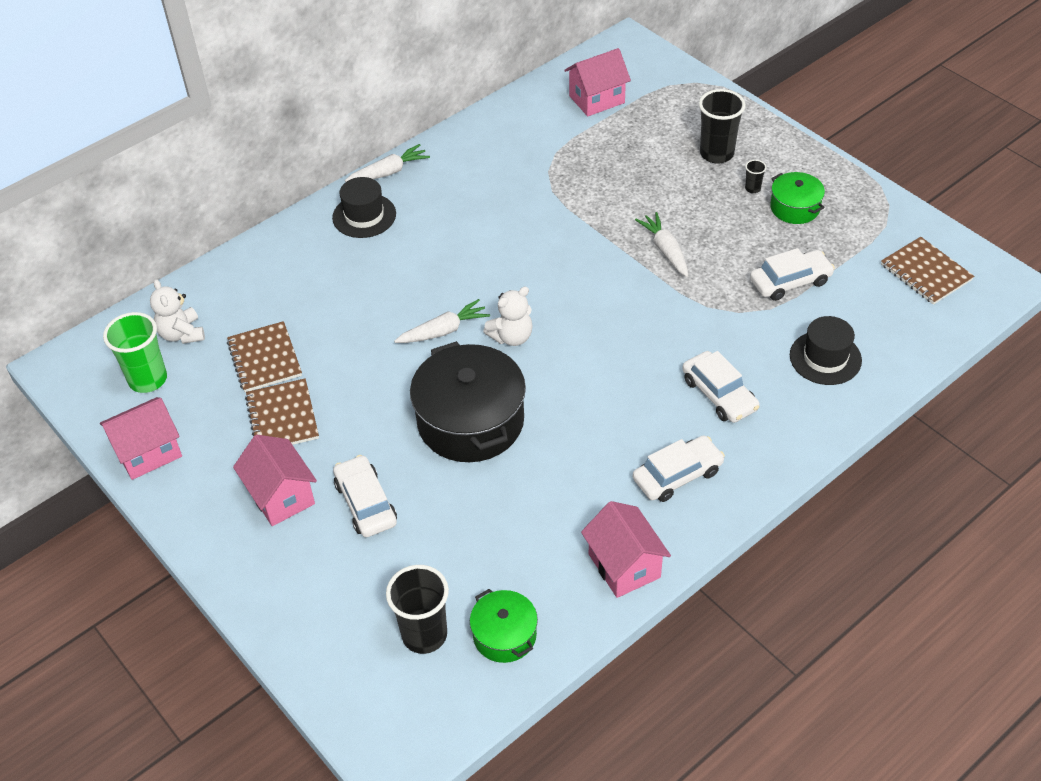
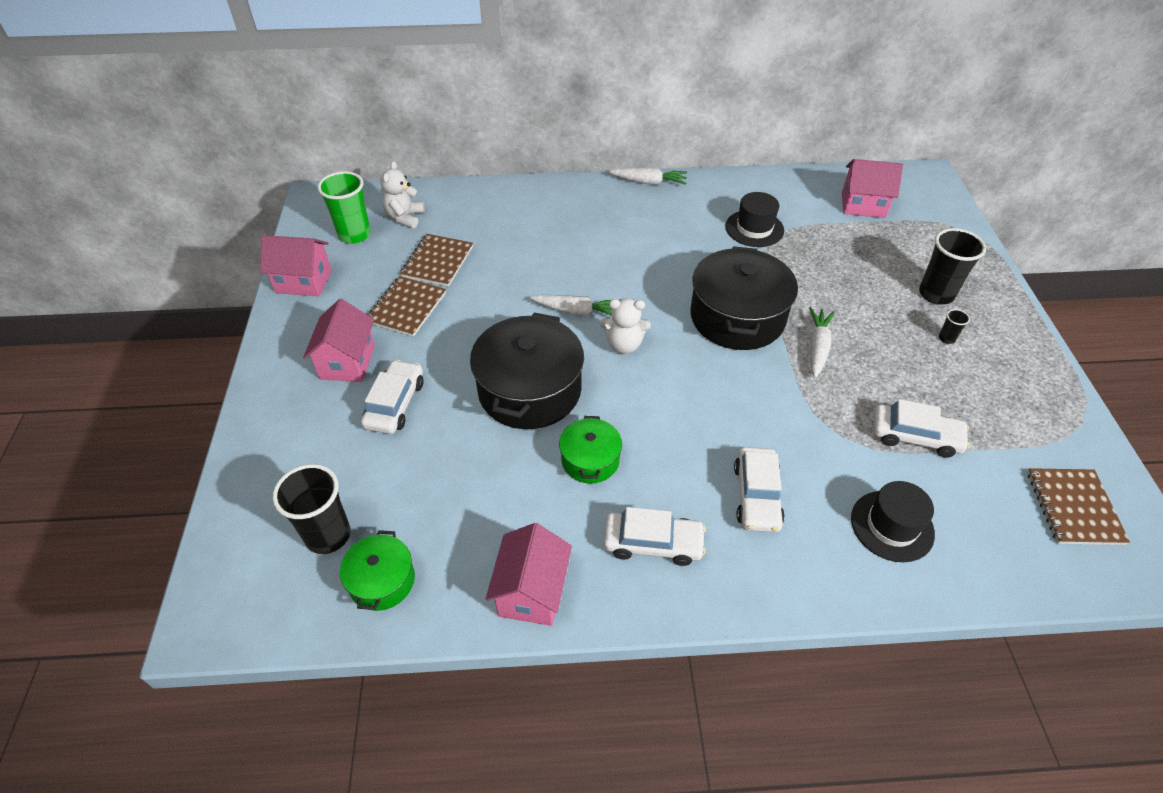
camera: 35 degrees right, 0 degrees up
black hat [332,177,396,238] -> black hat moved to [725,192,784,247]
green pot [770,172,825,224] -> green pot moved to [559,416,622,484]
none -> black pot [690,246,798,350]

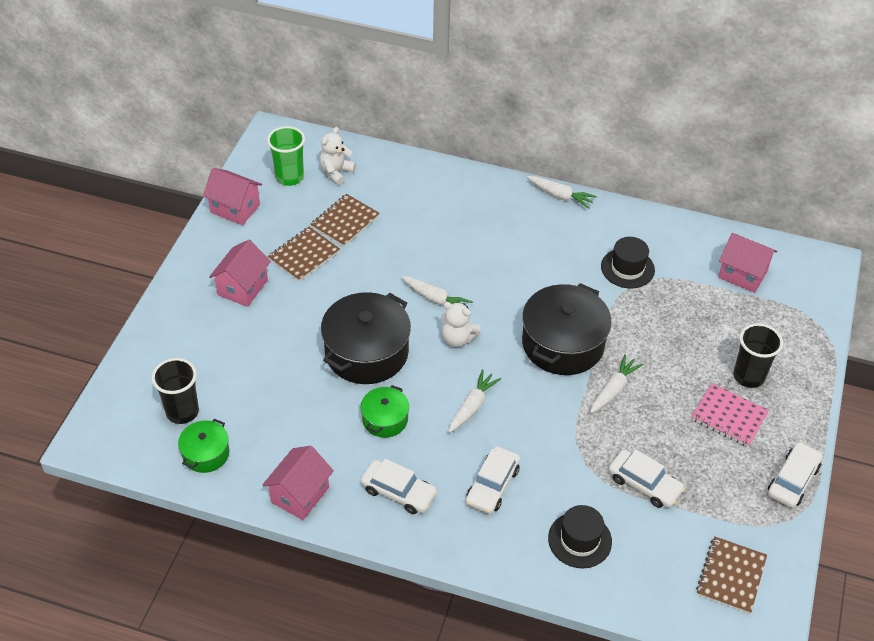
camera: 20 degrees right, 0 degrees up
white car [361,360,424,434] -> white car moved to [768,442,823,508]
black cup [939,309,970,344] -> pink notebook [691,383,769,447]
none -> white carrot [448,369,501,433]

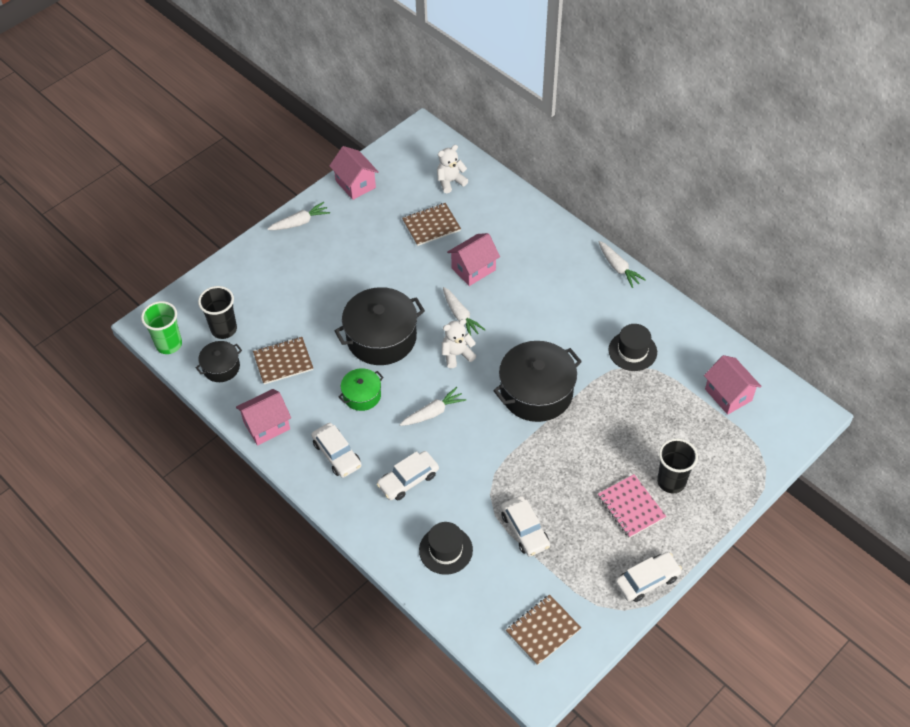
camera: 30 degrees right, 5 degrees up
green pot [178,419,229,473] -> black pot [196,341,242,382]
pink house [209,240,271,307] -> pink house moved to [447,233,500,286]
green cup [267,126,305,186] -> green cup moved to [141,301,182,354]
brown notebook [268,227,340,282] -> brown notebook moved to [253,337,313,384]
white teddy bear [441,302,481,347] -> white teddy bear turned 105 degrees clockwise [442,319,476,368]
white carrot [590,354,643,413] -> white carrot moved to [268,202,330,230]

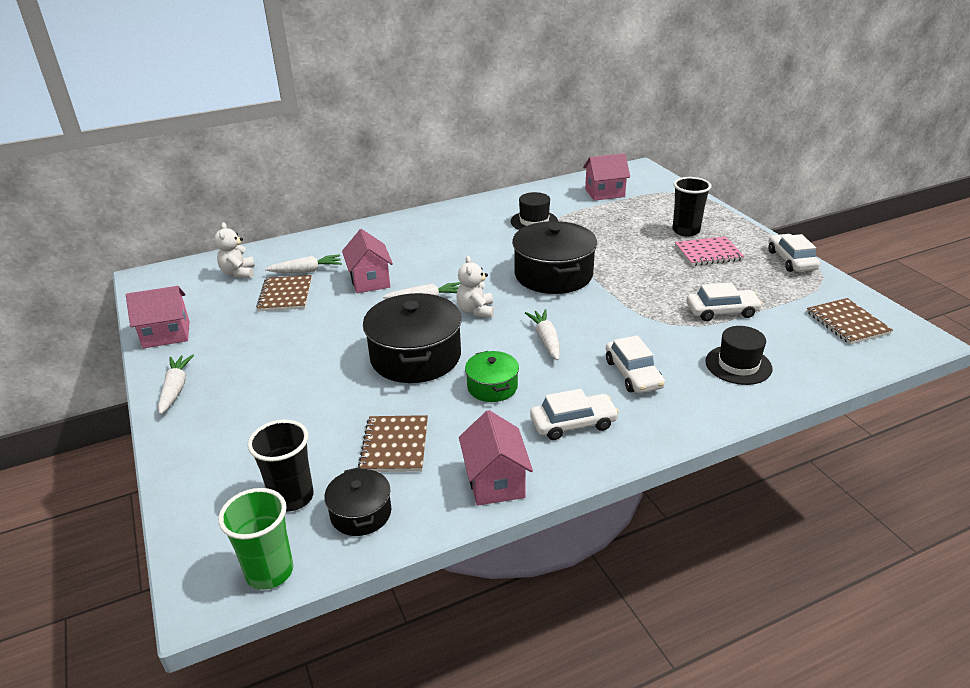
camera: 70 degrees left, 20 degrees down
white carrot [598,241,646,288] -> white carrot moved to [265,254,342,273]

